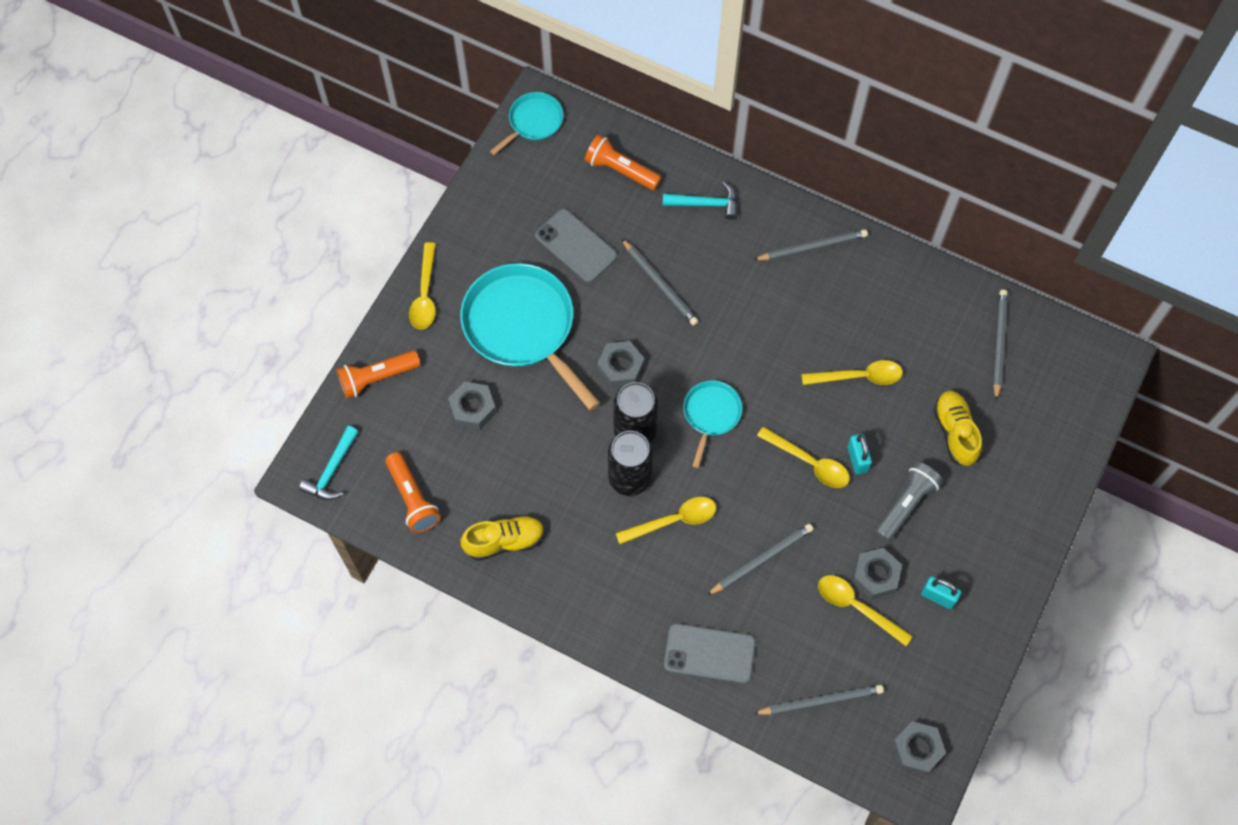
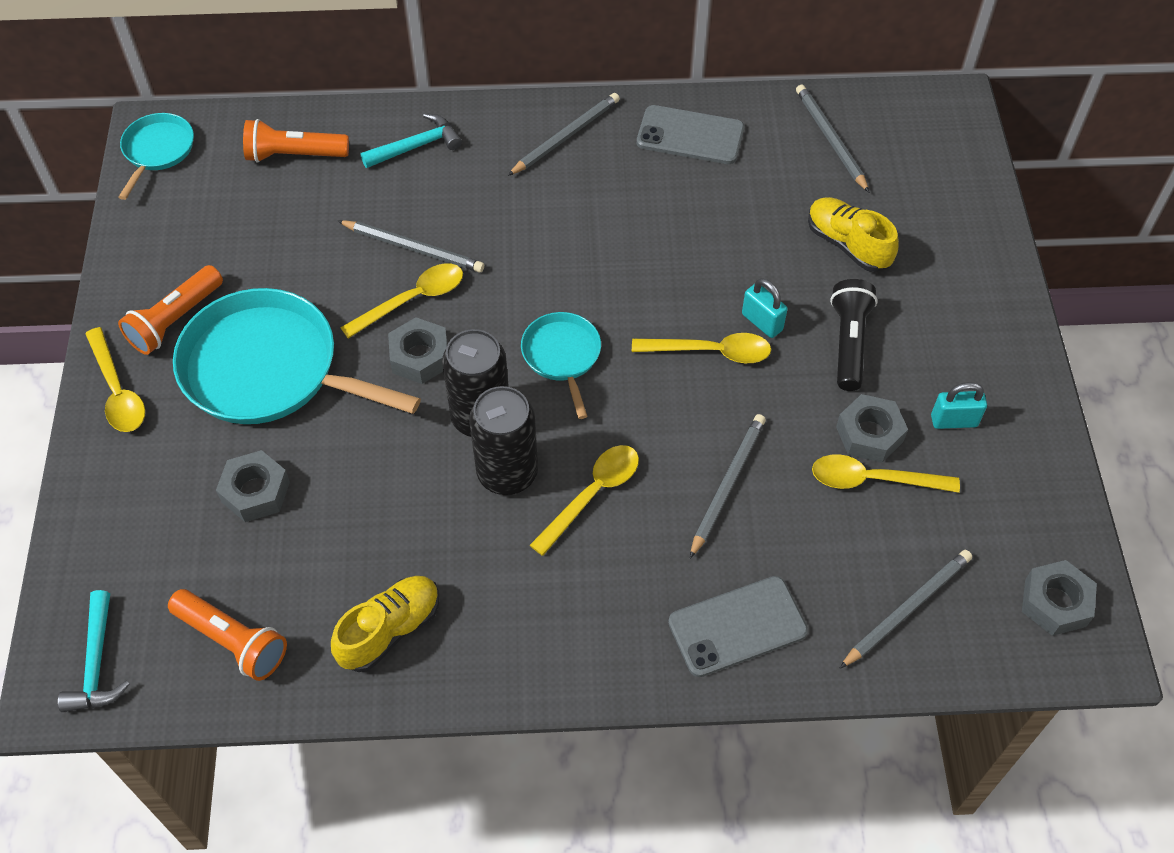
camera: 30 degrees left, 10 degrees down
orange flashlight [336,350,421,399] -> orange flashlight moved to [118,265,223,355]
grey phone [535,209,617,283] -> grey phone moved to [637,105,744,164]
yellow spoon [802,360,903,385] -> yellow spoon moved to [340,263,463,338]
grey flashlight [875,462,943,542] -> black flashlight [830,279,878,391]

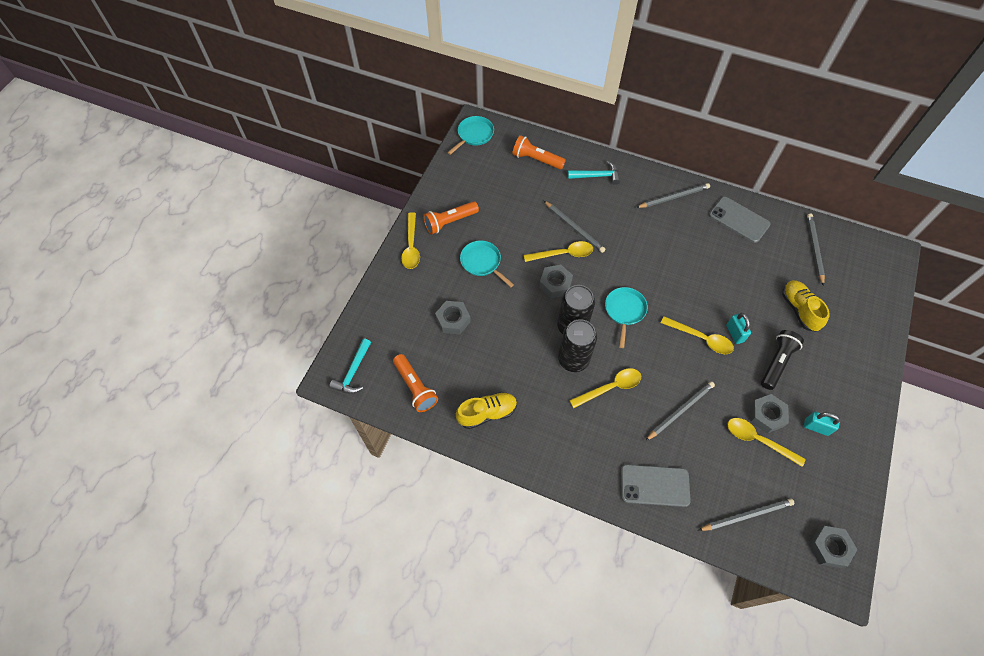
camera: 25 degrees right, 5 degrees up
turquoise pan [173,288,421,424] -> turquoise pan [460,241,514,287], size x0.51

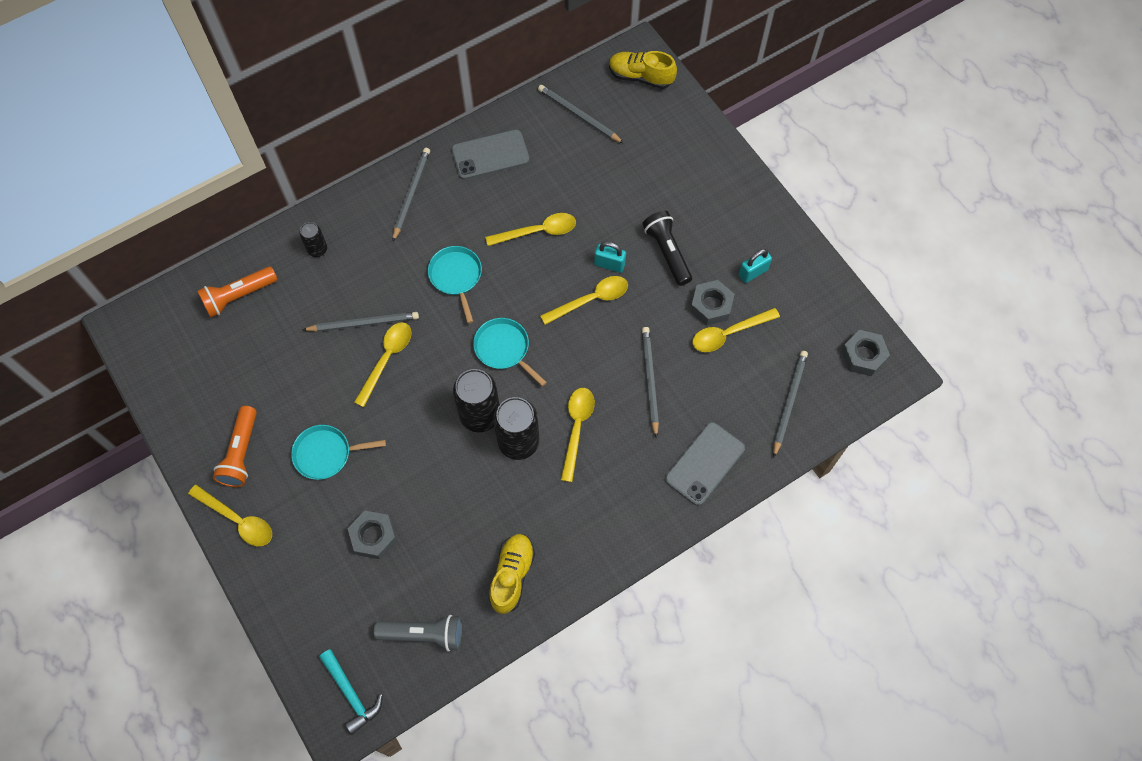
camera: 55 degrees left, 5 degrees up
orange flashlight [393,354,438,412] -> grey flashlight [374,615,462,652]
turquoise pan [447,116,494,155] -> turquoise pan moved to [428,246,482,323]
grey nut [539,265,573,298] -> none
turquoise hammer [568,161,620,185] -> black can [299,222,327,257]
yellow shoe [782,280,830,332] -> yellow shoe moved to [609,51,677,89]
none -> yellow spoon [485,213,576,246]

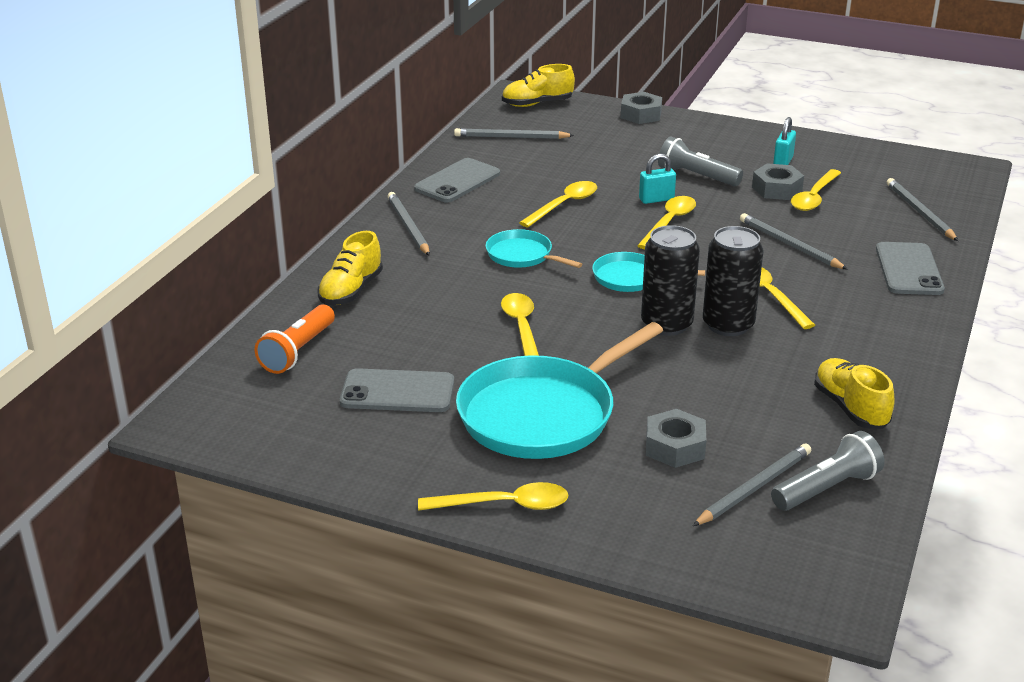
camera: 35 degrees left, 35 degrees down
orange flashlight [213,406,257,487] -> none
turquoise pan [291,425,386,480] -> turquoise pan [456,322,663,459], size x1.96
black can [299,222,327,257] -> yellow shoe [317,231,383,305]
grey pencil [302,312,419,332] -> grey pencil moved to [693,443,811,526]
turquoise hammer [319,649,383,735] -> none
black flashlight [642,211,692,286] -> grey flashlight [658,137,743,186]
grey nut [841,330,890,376] -> grey nut moved to [621,92,662,124]
none -> grey phone [340,368,454,412]

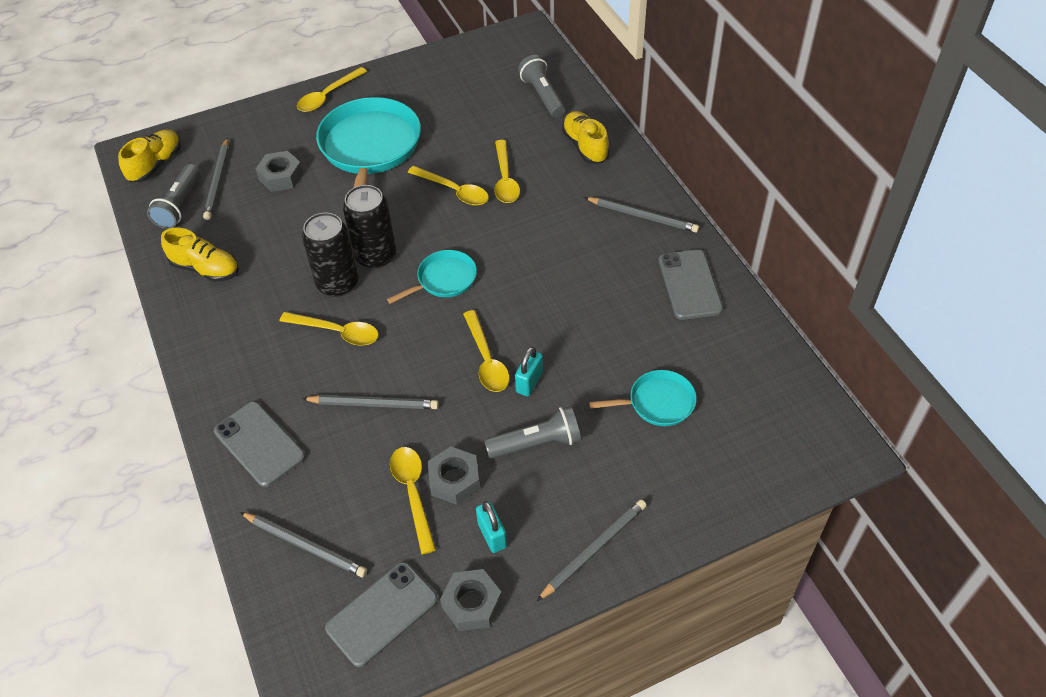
camera: 135 degrees right, 20 degrees up
orange flashlight [254,304,335,374] -> grey flashlight [518,55,565,118]
grey phone [340,368,454,412] -> grey phone moved to [325,562,438,667]
grey pencil [454,128,574,139] -> grey pencil moved to [537,500,647,601]
turquoise pan [486,229,582,268] -> turquoise pan moved to [589,370,697,426]
yellow shoe [502,64,575,107] -> yellow shoe moved to [118,129,181,182]
yellow spoon [519,181,597,227] -> yellow spoon moved to [494,140,520,203]
grey nut [621,92,662,124] -> grey nut moved to [440,569,502,631]

